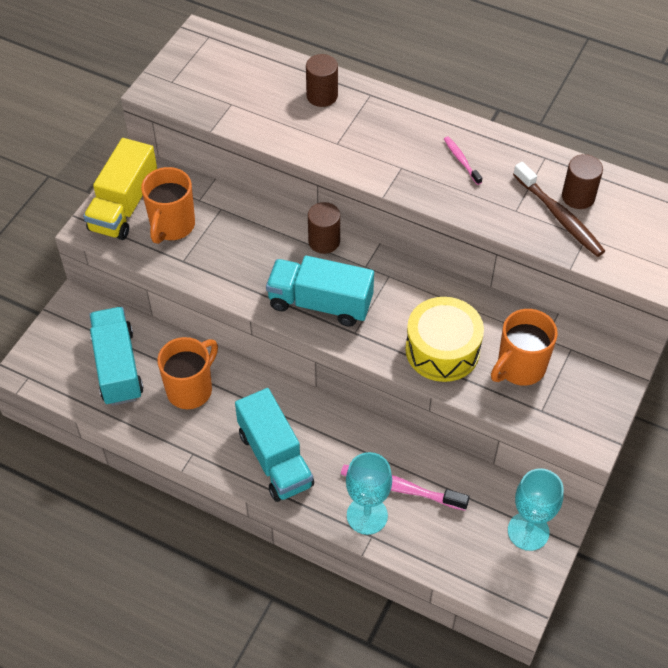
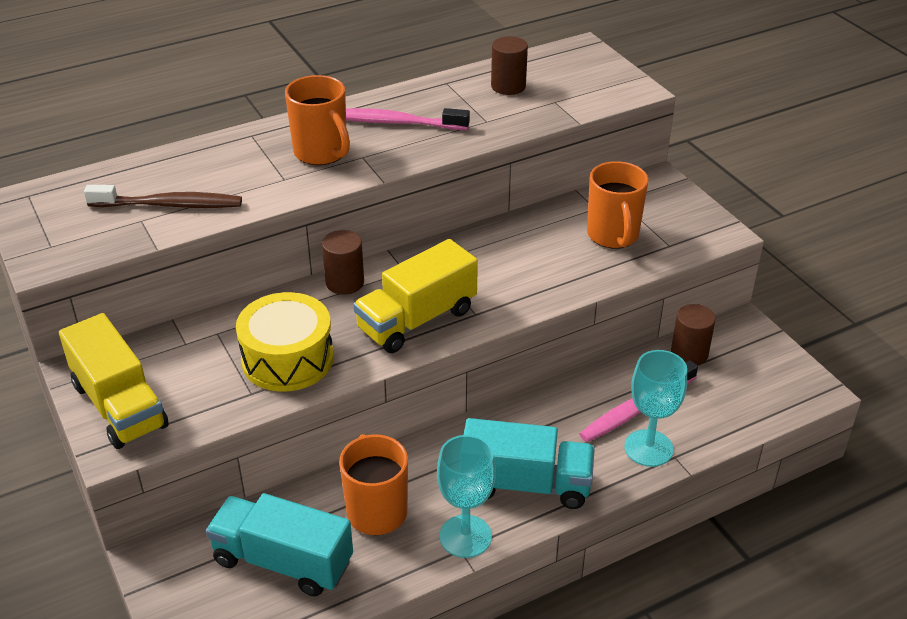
camera: 55 degrees left, 15 degrees down
orange mug [141,167,195,244] -> orange mug moved to [285,75,350,165]
turquoise truck [266,256,374,327] -> yellow truck [353,239,478,353]
brown cylinder [306,54,338,107] -> brown cylinder moved to [671,304,716,365]
yellow drum [405,297,484,382] -> yellow drum moved to [236,292,334,392]
pink toothbrush [444,137,482,185] -> pink toothbrush [346,108,470,130], size x1.85
turquoise goblet [508,468,564,551] -> turquoise goblet moved to [437,435,496,558]
brown toothbrush [513,162,605,257] -> brown toothbrush moved to [84,185,242,208]

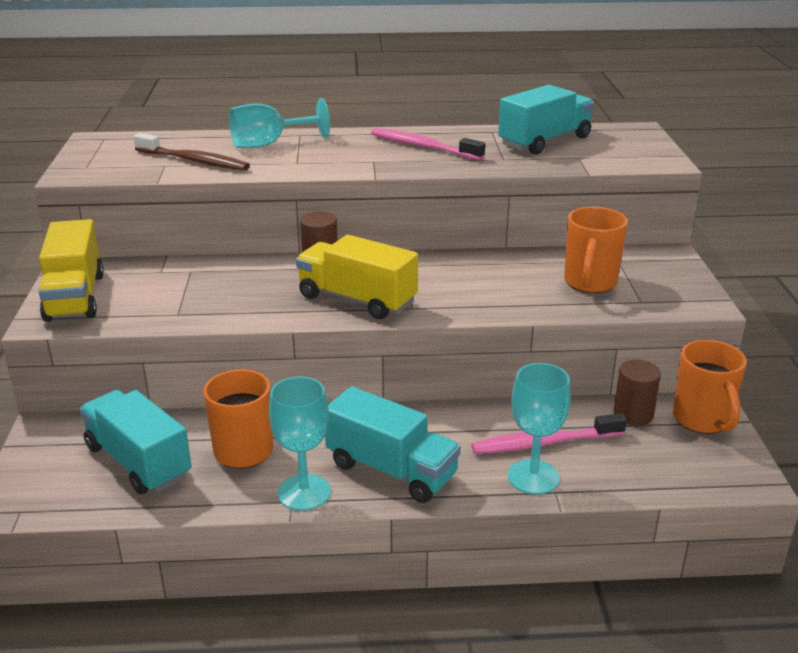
camera: 25 degrees right, 10 degrees down
yellow drum [236,292,334,392] -> none
orange mug [285,75,350,165] -> orange mug moved to [673,340,747,434]
yellow truck [353,239,478,353] -> yellow truck turned 45 degrees clockwise [296,235,418,319]
brown cylinder [491,36,528,95] -> turquoise truck [498,85,594,155]
none -> turquoise goblet [229,98,330,148]

